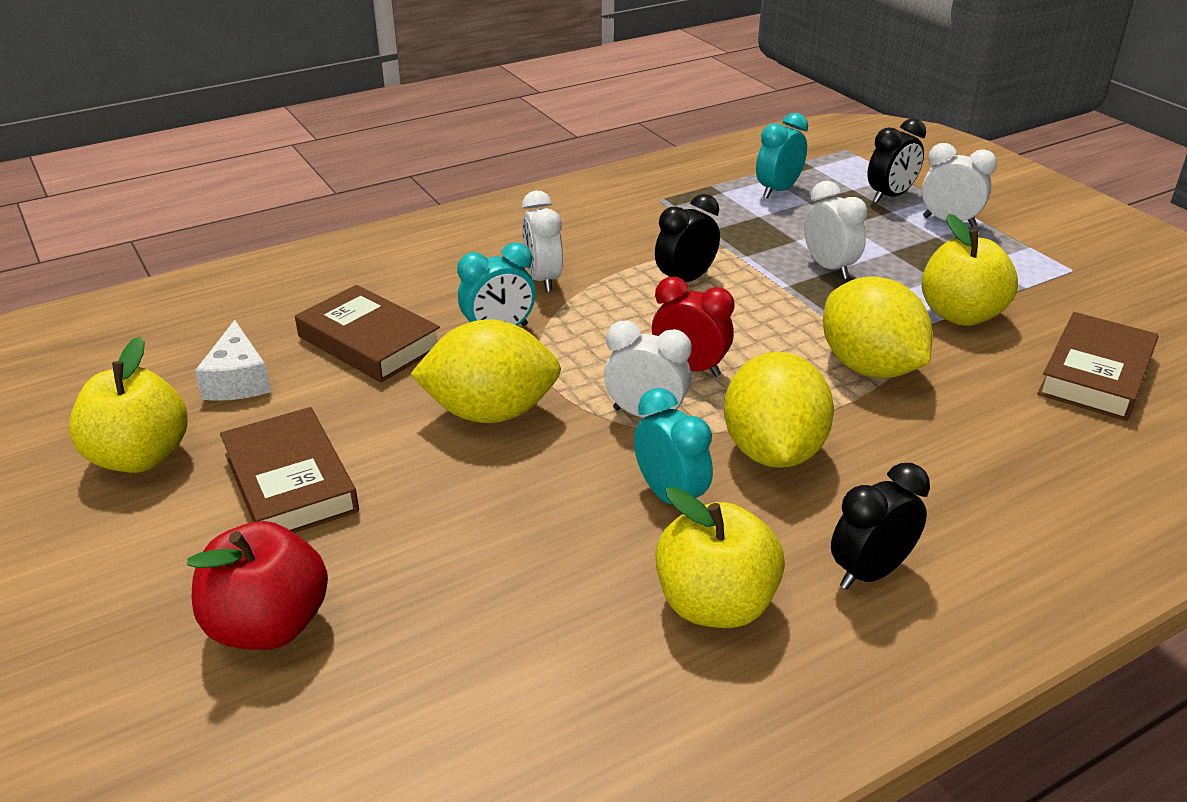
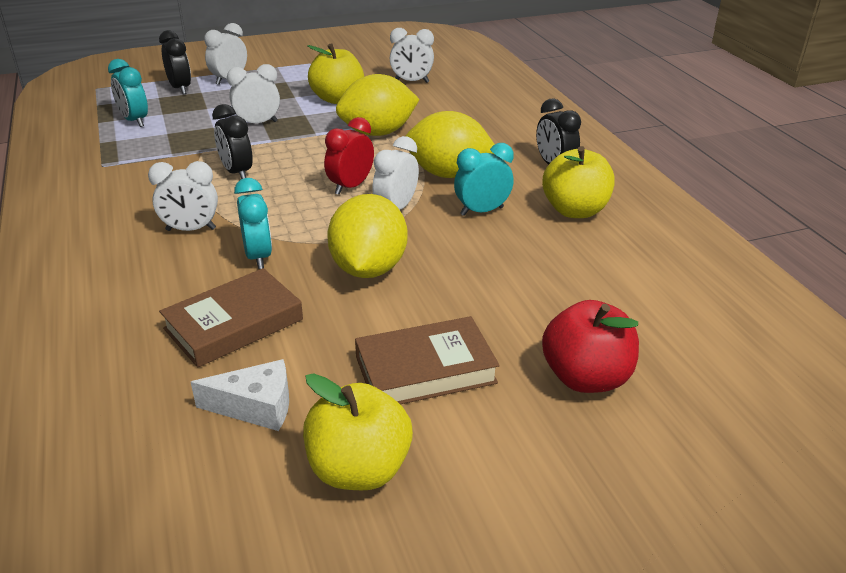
camera: 80 degrees left, 0 degrees up
brown book [1037,312,1159,421] -> white clock [390,28,434,83]

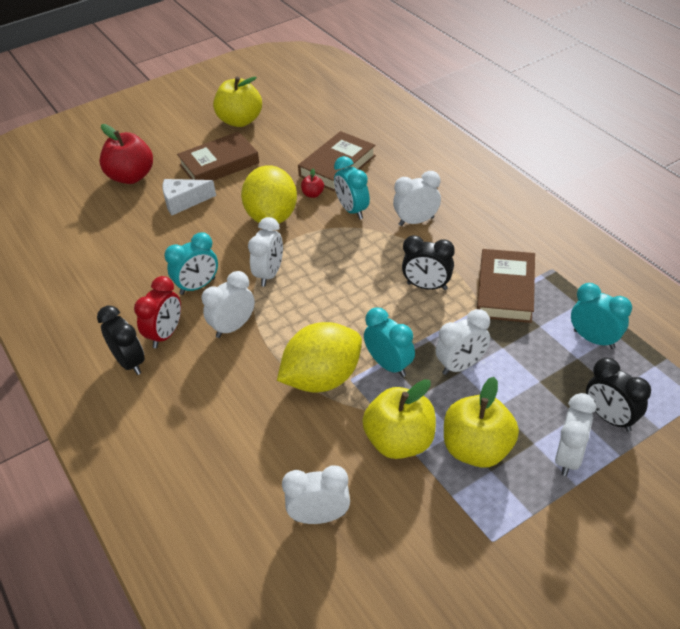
camera: 170 degrees right, 10 degrees up
white cheese [191,359,289,431] -> white cheese moved to [162,179,216,215]
black clock [212,104,252,179] -> black clock turned 150 degrees clockwise [402,235,455,290]
red clock [324,117,374,195] -> red clock moved to [134,276,181,348]
yellow lemon [406,111,495,178] -> white clock [202,271,255,338]
yellow apple [542,146,615,218] -> yellow apple moved to [444,377,519,468]
none -> red apple [301,169,324,198]
none -> turquoise clock [364,307,415,377]
none -> brown book [477,249,535,323]

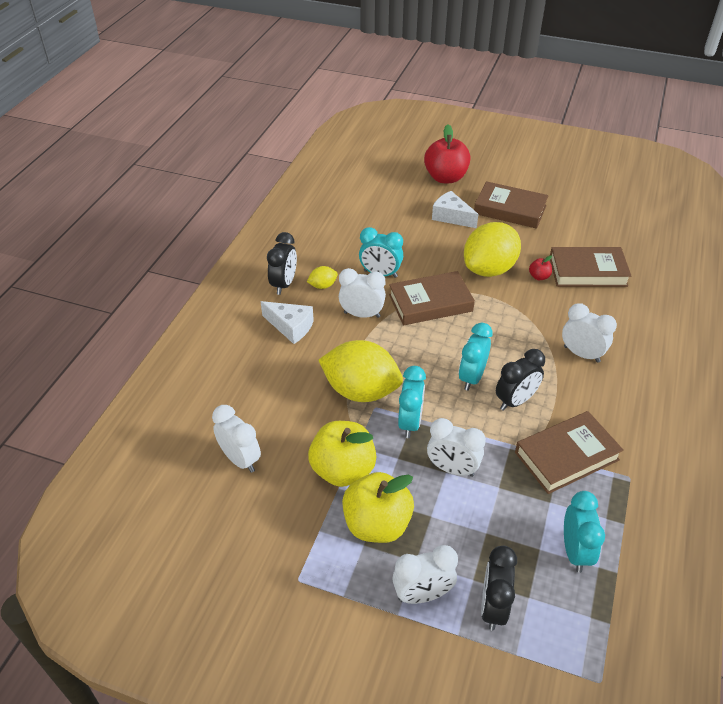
camera: 50 degrees right, 0 degrees up
red clock [134,276,181,348] -> yellow lemon [307,266,338,289]
yellow apple [213,76,262,127] -> none
white clock [248,217,283,287] -> brown book [389,271,475,325]
turquoise clock [334,156,370,219] -> turquoise clock moved to [459,323,493,391]
black clock [402,235,455,290] -> black clock turned 105 degrees counterclockwise [496,349,545,411]
none -> white cheese [261,301,314,344]

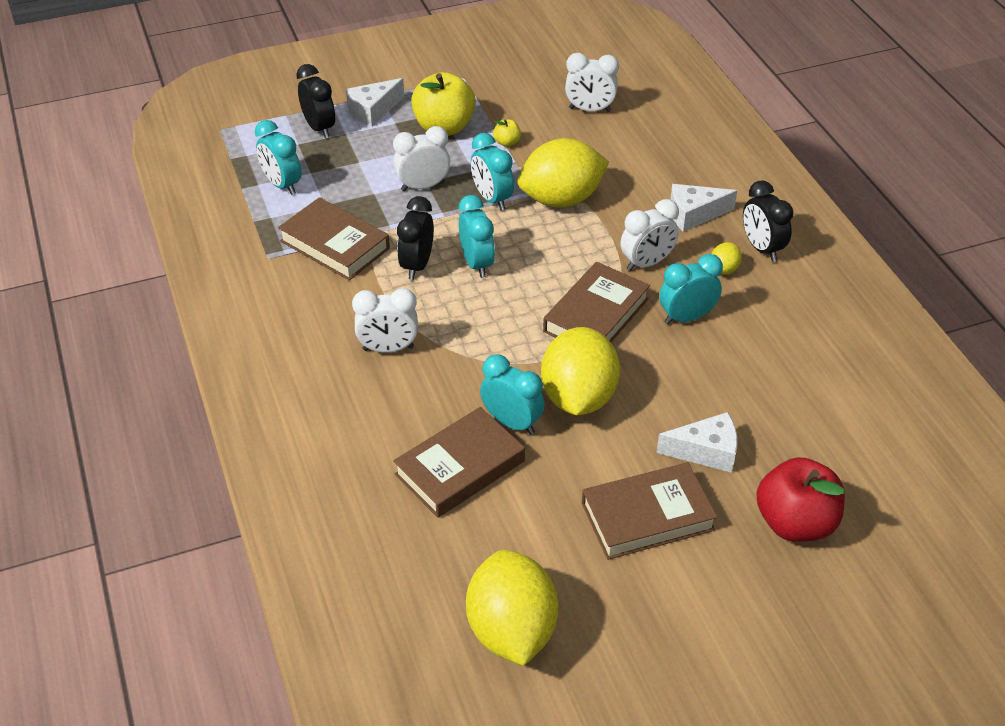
camera: 140 degrees right, 0 degrees up
yellow apple [308,421,376,487] -> yellow apple [493,119,521,147], size x0.43
white clock [393,545,458,604] -> white cheese [346,78,404,127]
brown book [515,411,624,494] -> brown book turned 75 degrees counterclockwise [278,197,390,281]
red apple [529,255,552,280] -> turquoise clock [480,354,545,435]
none -> yellow lemon [466,550,559,666]

